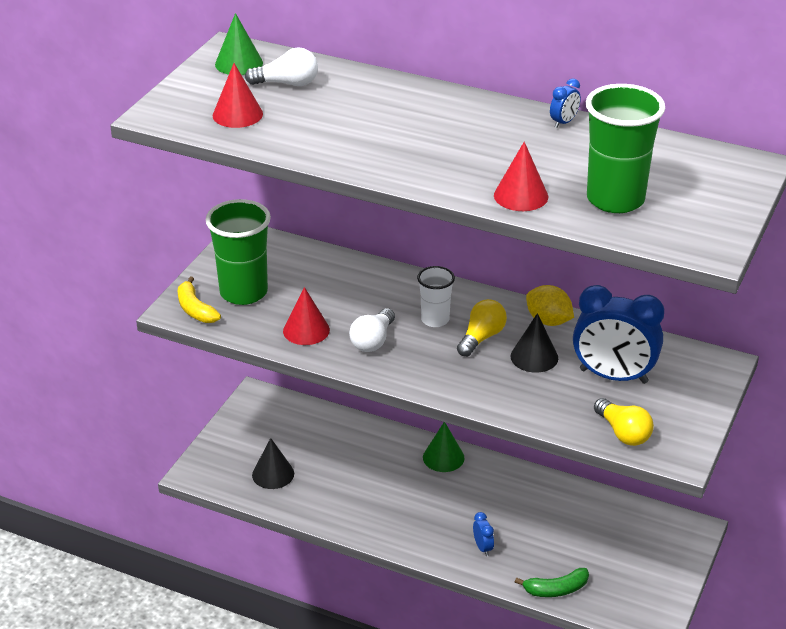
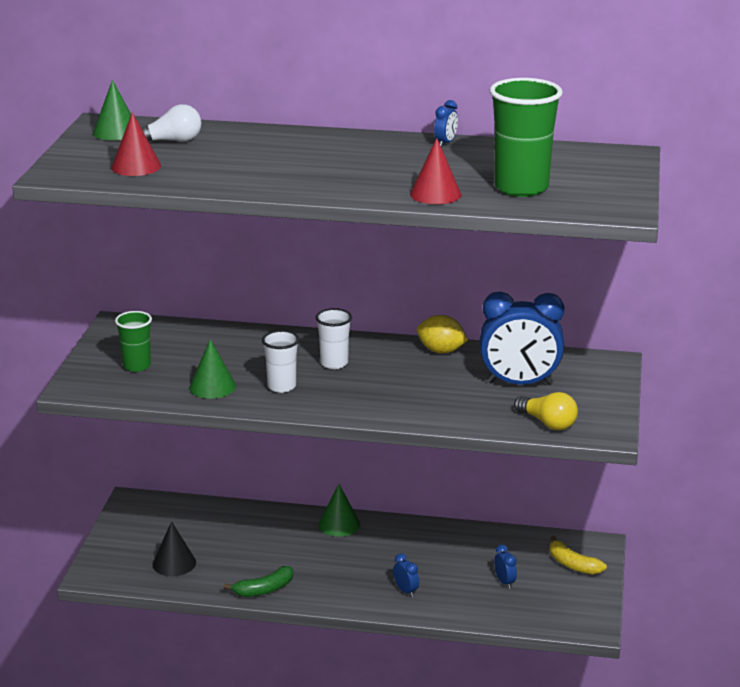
camera: 15 degrees left, 10 degrees down
yellow banana [178,277,221,323] -> yellow banana moved to [550,536,607,575]
green cup [205,199,271,305] -> green cup [115,311,152,372], size x0.57
red cone [283,287,330,345] -> green cone [189,339,236,399]
white light bulb [349,308,395,352] -> white cup [262,330,299,393]
yellow light bulb [457,299,507,357] -> none
black cone [510,313,558,372] -> none
green banana [515,568,589,597] -> green banana moved to [223,566,293,597]
none -> blue clock [494,545,517,589]

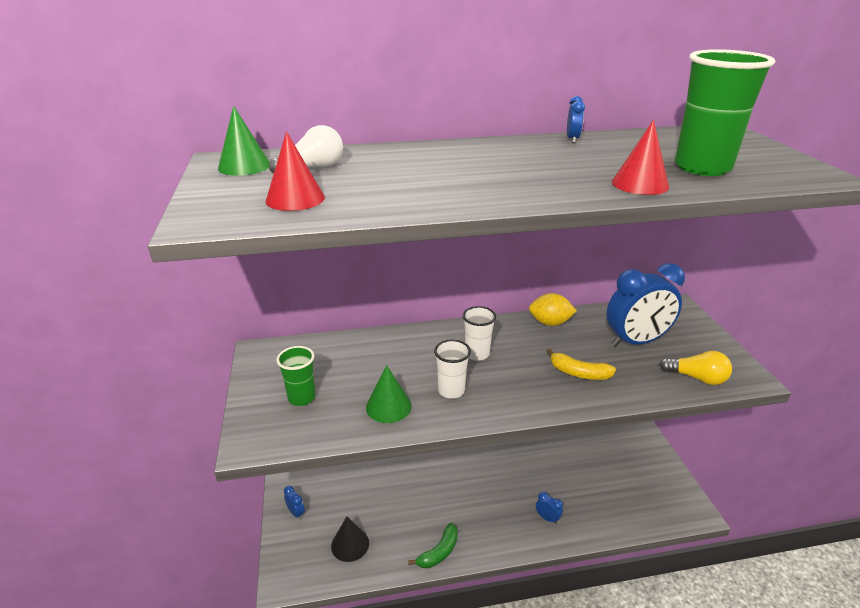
camera: 20 degrees left, 5 degrees up
green cone [318,484,360,537] -> none
blue clock [494,545,517,589] -> blue clock moved to [284,486,305,520]
yellow banana [550,536,607,575] -> yellow banana moved to [546,349,616,380]

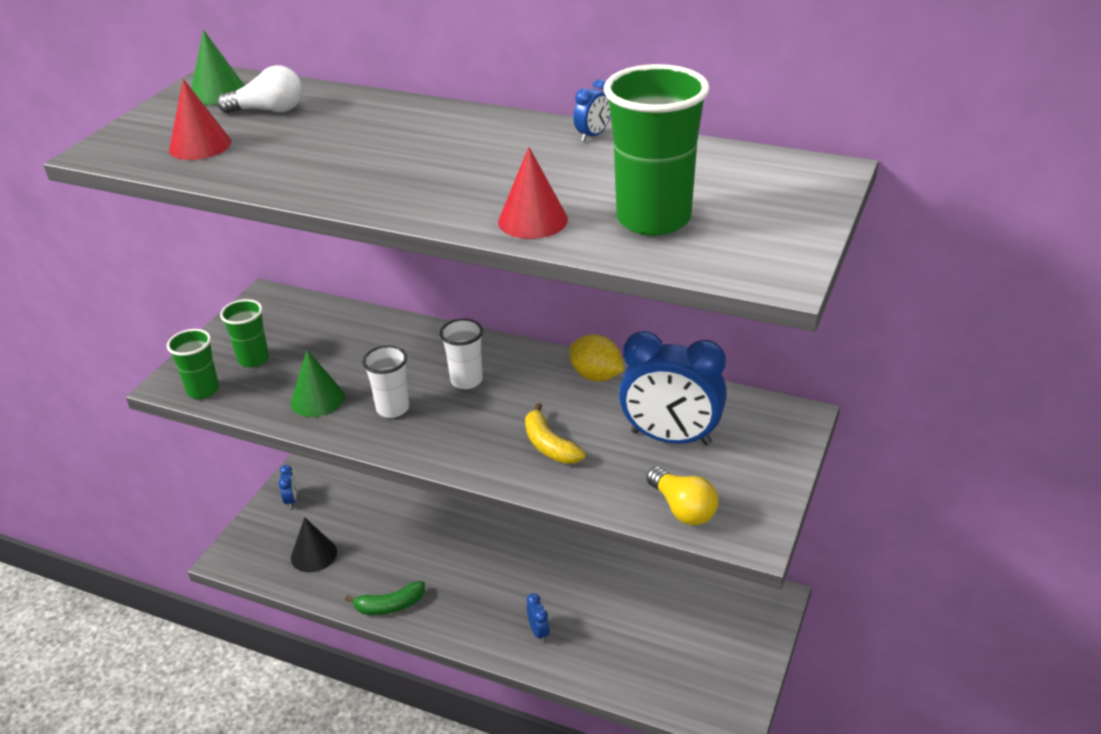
camera: 35 degrees right, 5 degrees up
none -> green cup [167,329,219,399]

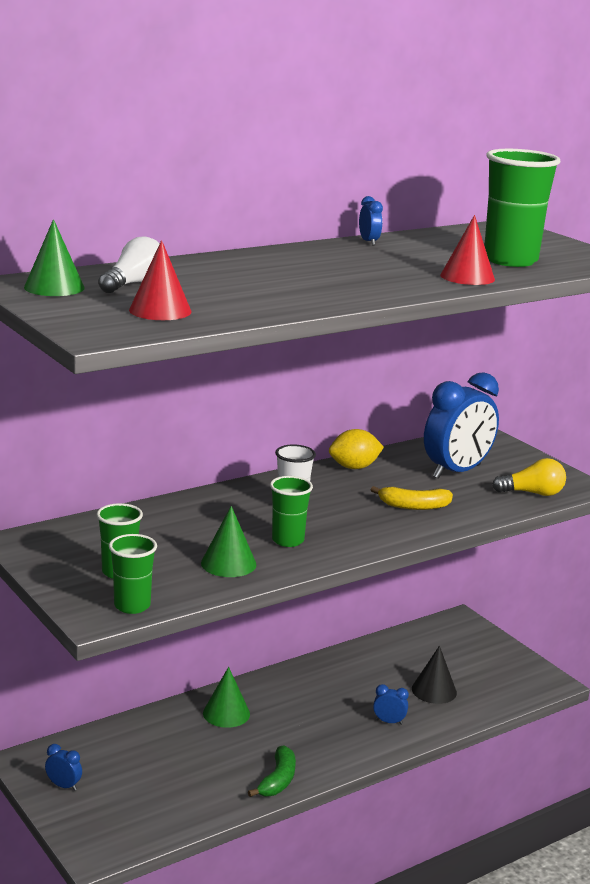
camera: 60 degrees left, 15 degrees down
black cone [291,517,337,572] -> black cone moved to [412,646,457,704]
white cup [362,345,409,418] -> green cup [270,476,313,547]
none -> green cone [203,667,250,728]

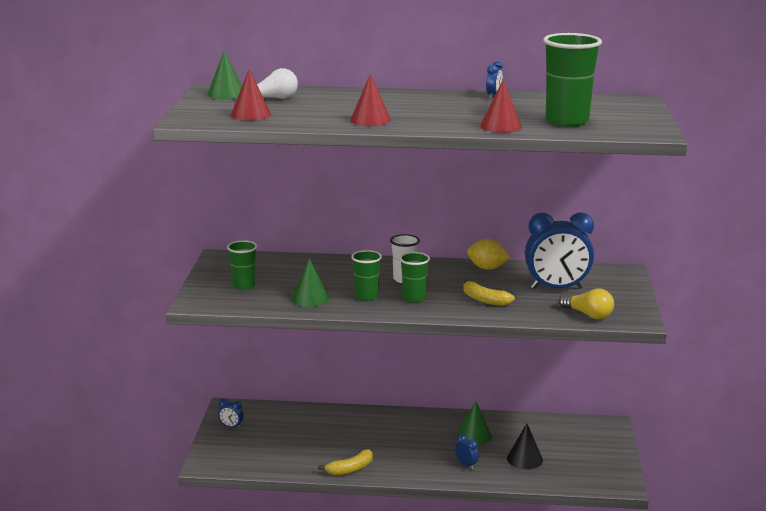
camera: 40 degrees right, 0 degrees up
blue clock [45,744,82,791] -> blue clock turned 135 degrees clockwise [218,399,244,429]
green cup [109,534,157,614] -> green cup moved to [399,252,430,303]
green cone [203,667,250,728] -> green cone moved to [457,401,492,445]
green banana [248,745,296,797] -> yellow banana [318,449,373,475]
none -> red cone [350,73,391,126]

